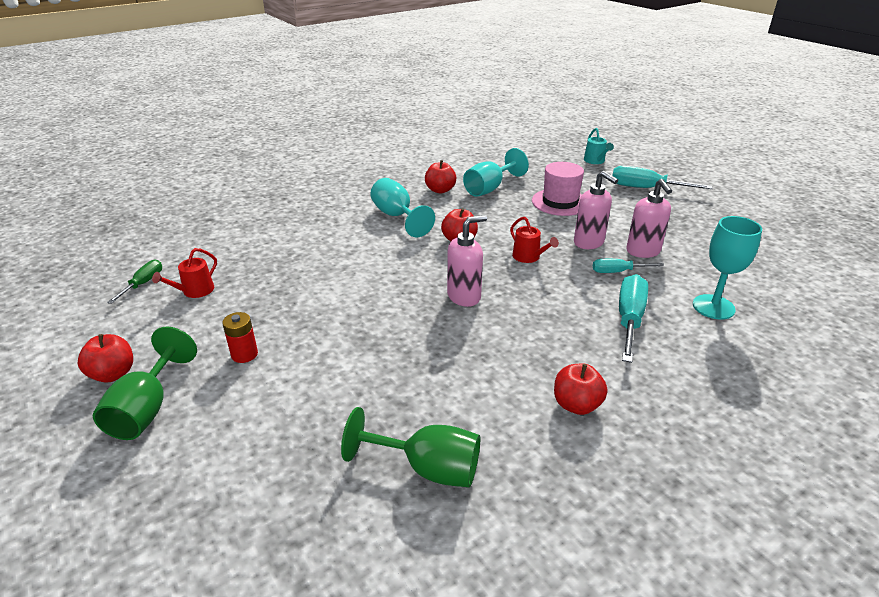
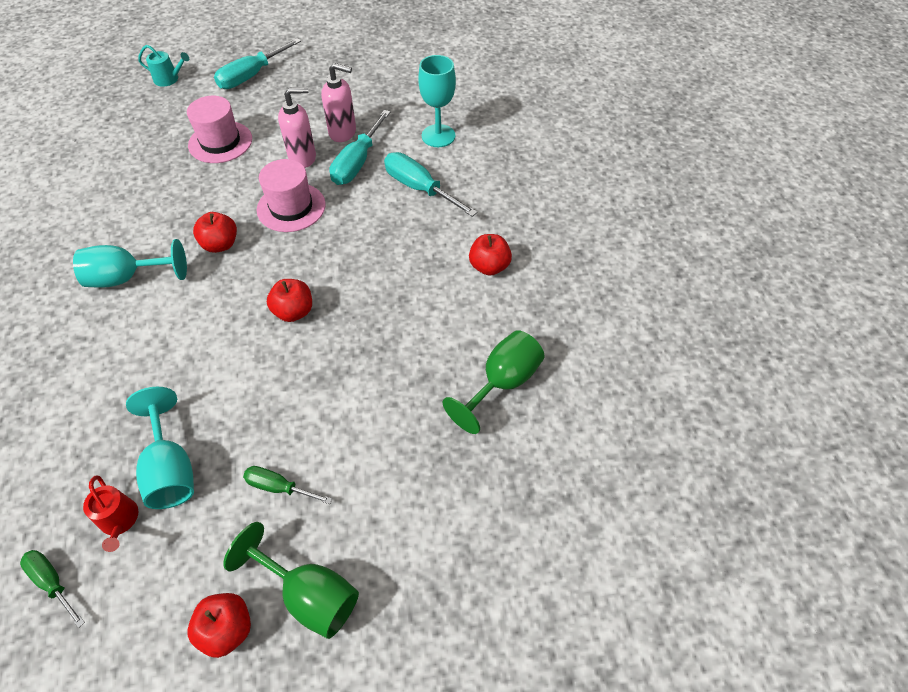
camera: 65 degrees left, 20 degrees up
red battery [222,312,258,363] -> green screwdriver [243,466,332,504]
red apple [425,160,456,194] -> red apple moved to [267,279,312,322]
pink soap dispenser [447,215,487,307] -> none
turquoise goblet [463,148,529,197] -> turquoise goblet moved to [126,387,194,509]
red watering can [510,217,559,263] -> pink hat [257,159,326,232]
turquoise screwdriver [593,259,664,273] -> turquoise screwdriver [330,110,390,185], size x1.70

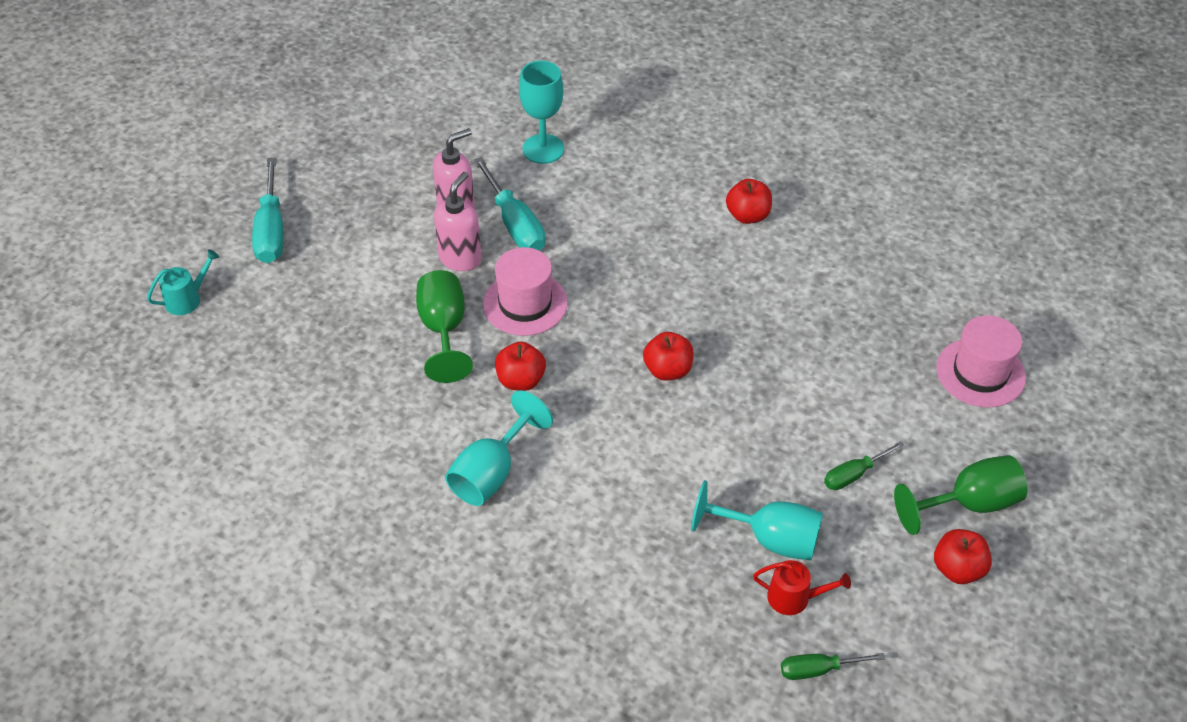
camera: 50 degrees left, 5 degrees down
pink hat [187,96,252,163] -> pink hat moved to [937,315,1026,408]
turquoise screwdriver [384,152,478,217] -> none
green goblet [443,330,545,434] -> green goblet moved to [416,270,473,383]

